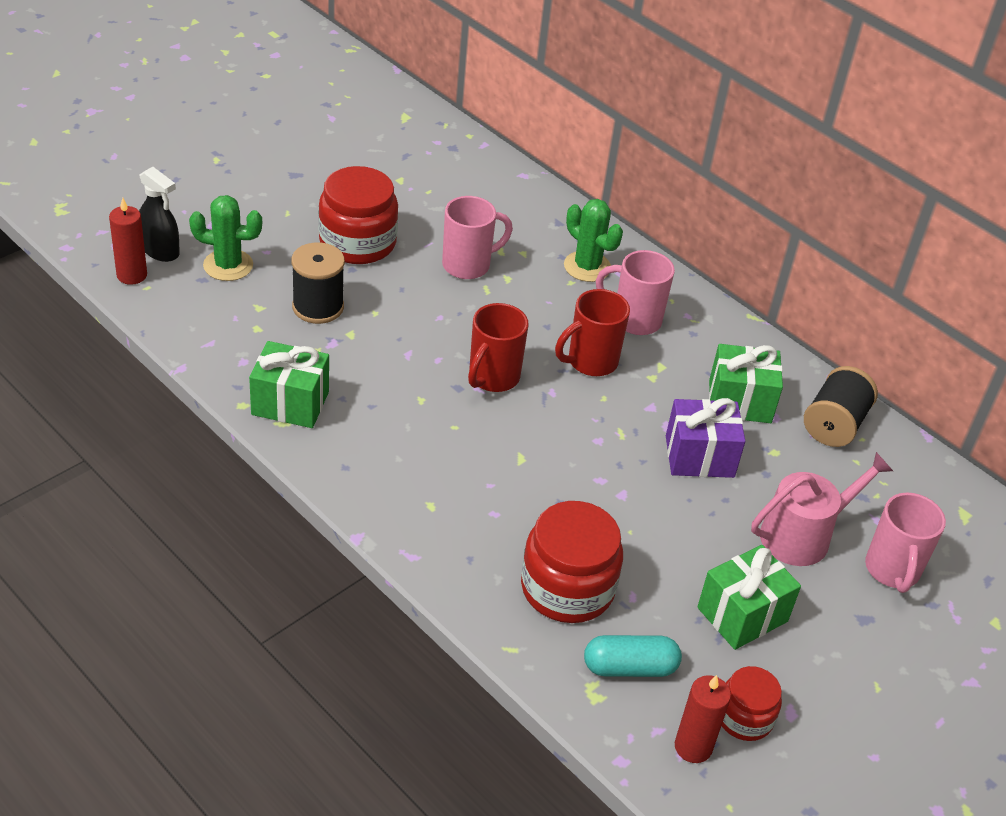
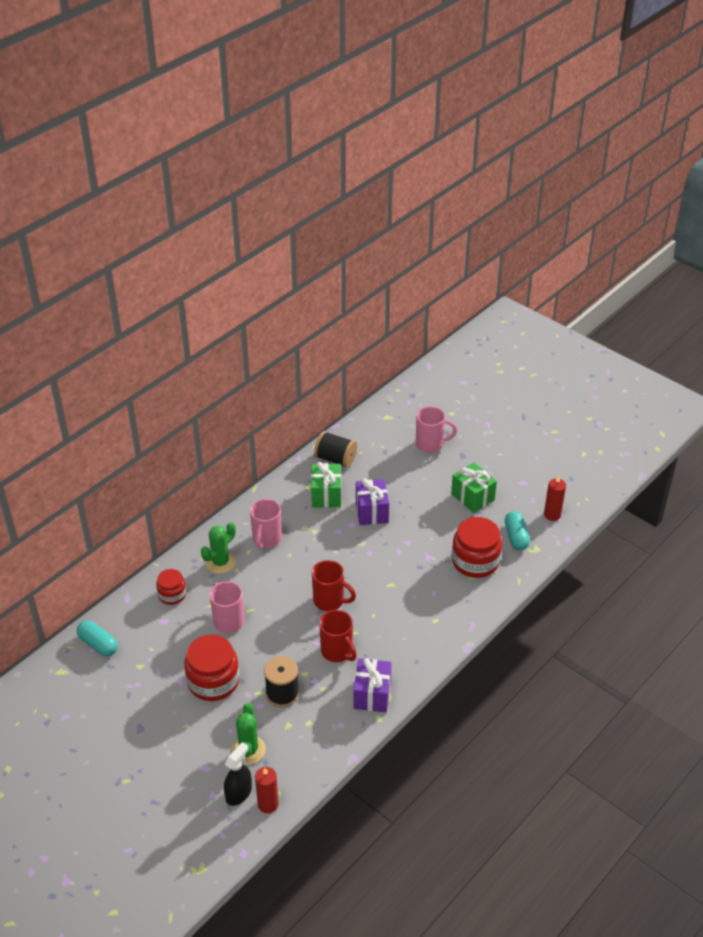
camera: 90 degrees left, 0 degrees up
green gift [249,341,329,428] -> purple gift [353,658,391,712]
red mug [555,289,630,376] -> red mug moved to [319,610,357,662]
red jar [722,666,782,741] -> red jar moved to [156,569,186,605]
pink watering can [751,452,893,566] -> none
none -> turquoise capsule [77,621,118,656]

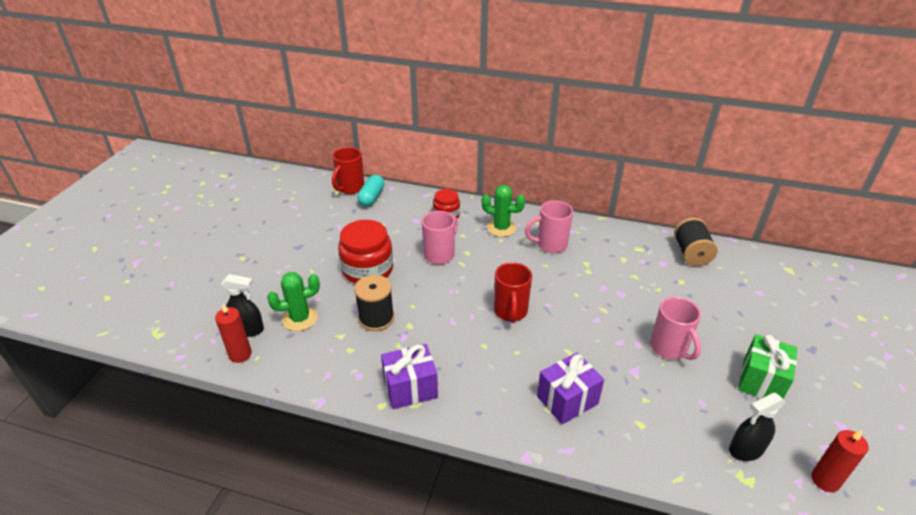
camera: 65 degrees right, 5 degrees down
green gift [311,462,341,508] -> none
red mug [319,610,357,662] -> red mug moved to [332,147,364,194]
purple gift [356,479,389,525] -> purple gift moved to [537,353,604,425]
pink mug [416,406,457,453] -> pink mug moved to [650,297,701,360]
red jar [452,517,502,578] -> none
turquoise capsule [505,511,530,550] -> black spray bottle [729,393,786,461]

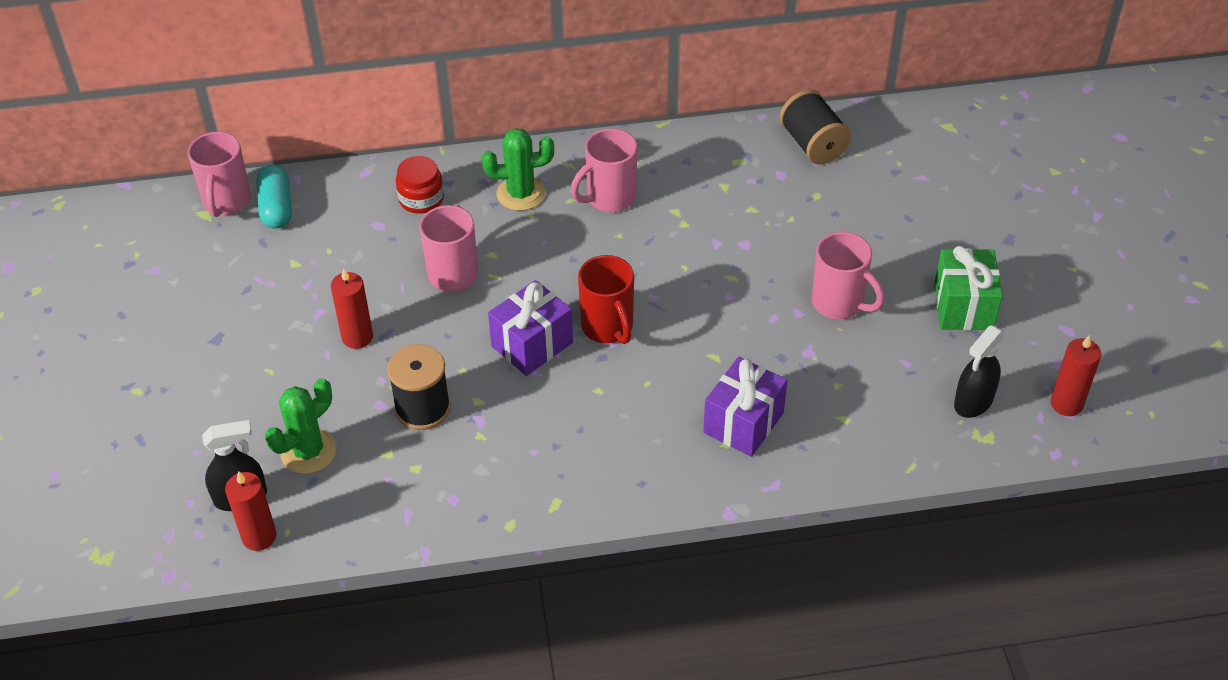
camera: 25 degrees left, 10 degrees up
red mug [332,147,364,194] -> pink mug [188,132,251,217]
red jar [338,220,393,283] -> red candle [331,268,373,349]
purple gift [381,344,438,409] -> purple gift moved to [488,280,573,376]

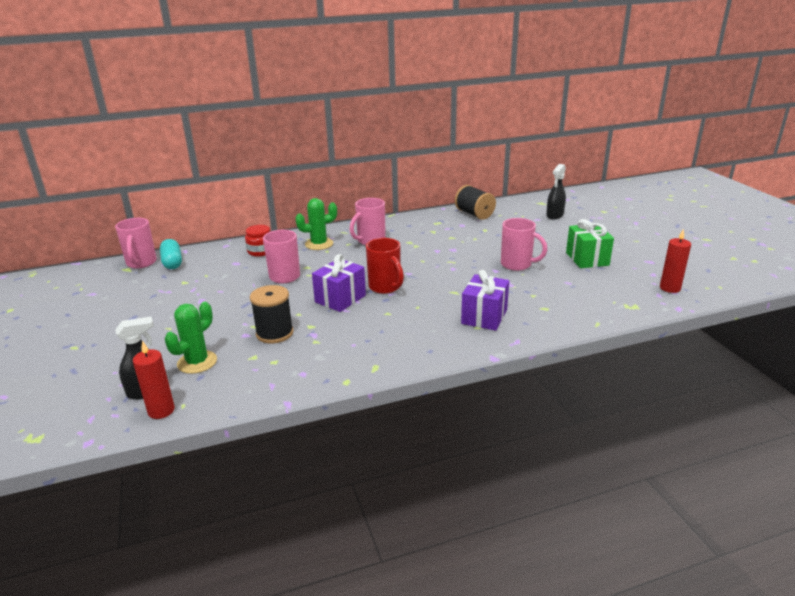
camera: 10 degrees left, 20 degrees down
red candle [331,268,373,349] -> none
black spray bottle [954,325,1005,418] -> black spray bottle moved to [546,164,566,219]

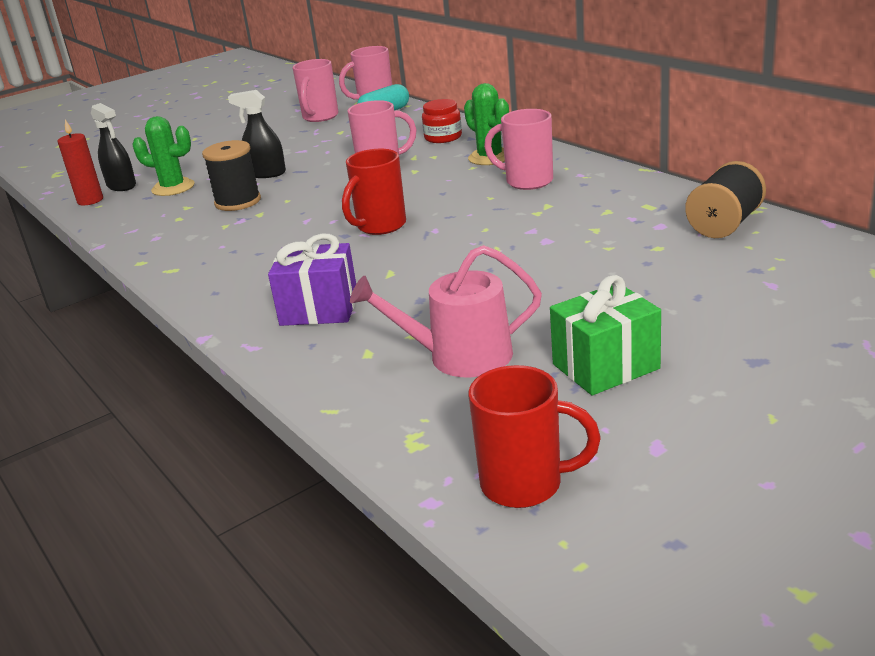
camera: 75 degrees right, 0 degrees up
purple gift [312,254,366,312] -> none
pink mug [501,218,547,271] -> pink mug moved to [293,59,338,122]
black spray bottle [546,164,566,219] -> black spray bottle moved to [228,90,286,178]
red candle [660,229,691,293] -> red mug [468,365,600,508]
none -> pink watering can [350,245,542,378]

